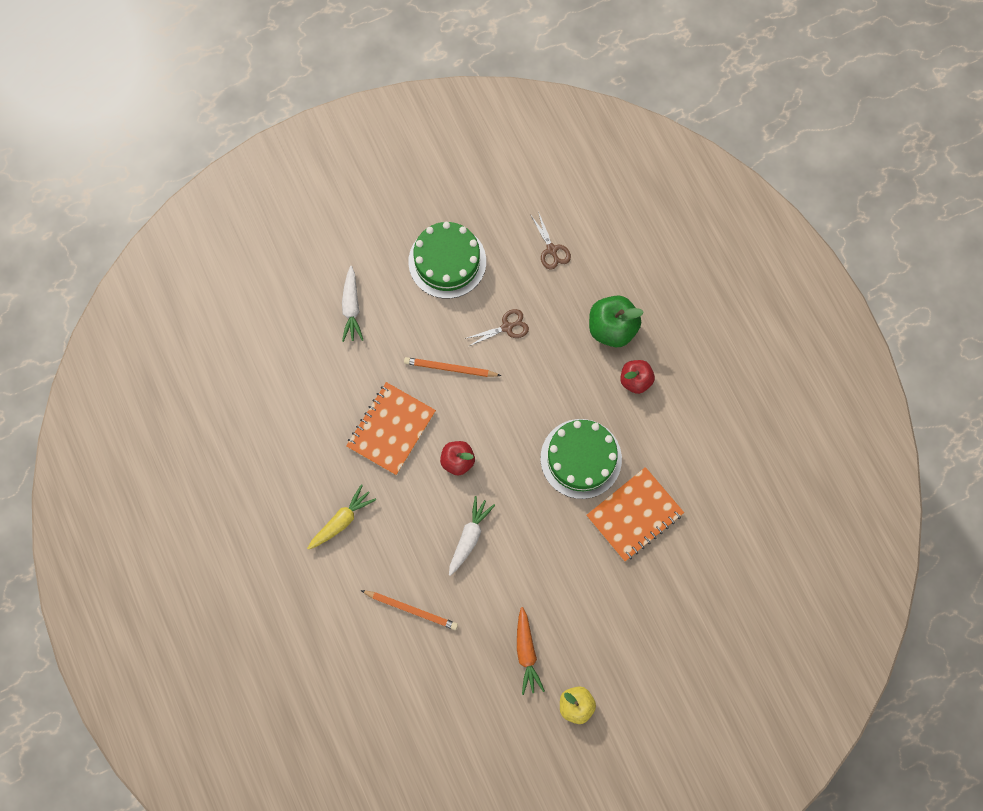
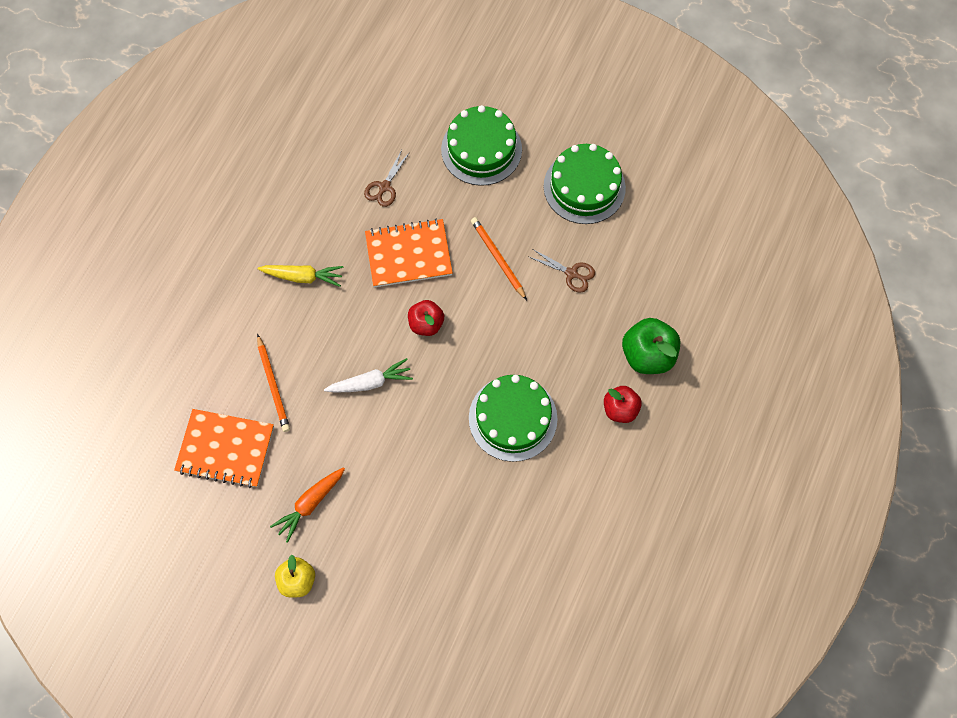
camera: 50 degrees right, 5 degrees down
white carrot [342,266,363,342] -> green cake [441,105,522,186]
brown scissors [530,211,571,270] -> brown scissors moved to [364,150,410,207]
orange notebook [586,467,684,561] -> orange notebook moved to [174,409,274,488]

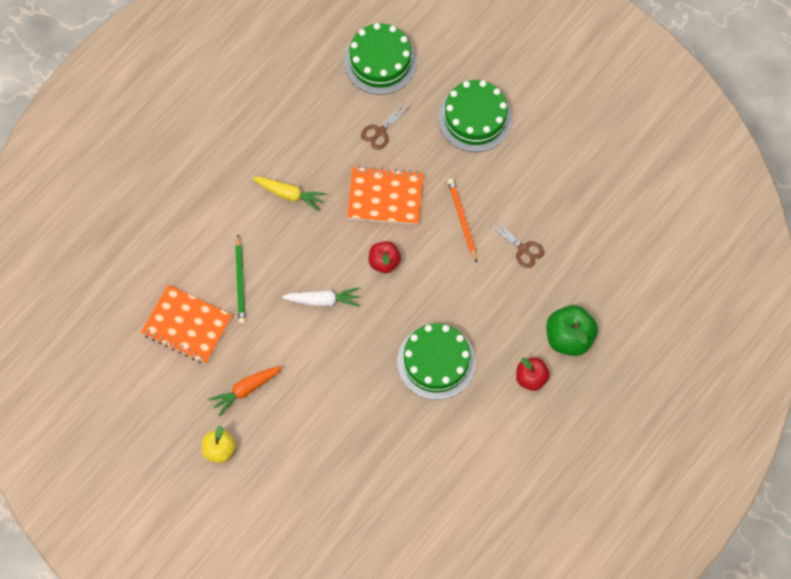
camera: 15 degrees right, 0 degrees up
orange pencil [257,334,290,432] -> green pencil [235,235,245,324]
green cake [544,144,626,224] -> green cake moved to [344,23,417,95]

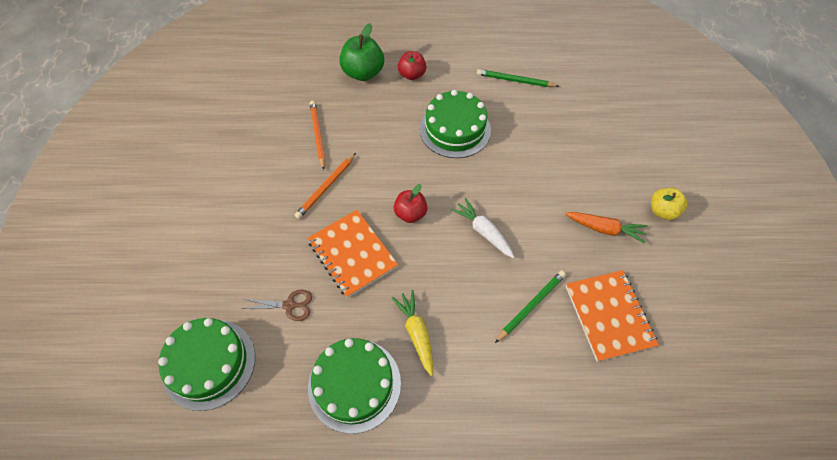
camera: 130 degrees left, 10 degrees down
green cake [438,80,512,152] -> green cake moved to [308,338,401,434]
brown scissors [491,219,544,268] -> orange pencil [310,101,325,170]
none -> green pencil [477,69,559,87]

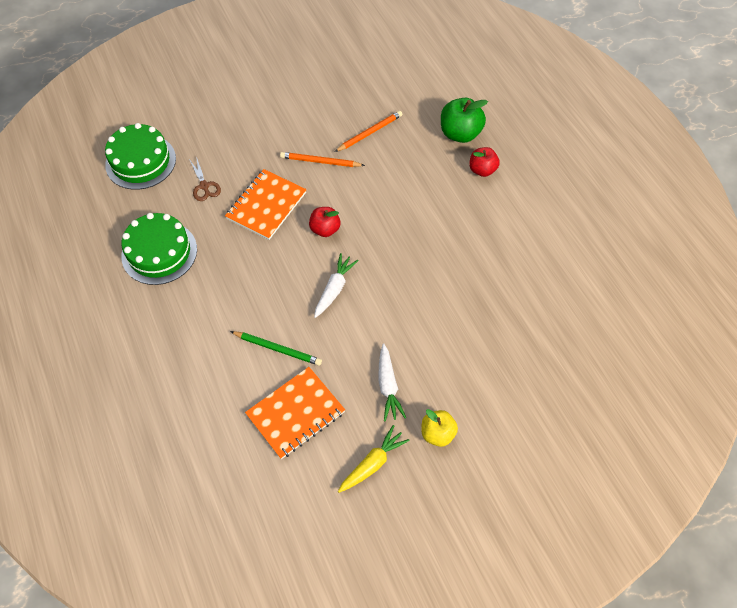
camera: 65 degrees right, 0 degrees up
yellow carrot [392,290,433,376] -> yellow carrot moved to [338,425,410,493]
green cake [420,90,491,158] -> none
green pencil [477,69,559,87] -> none
orange carrot [565,212,647,244] -> white carrot [378,344,406,421]

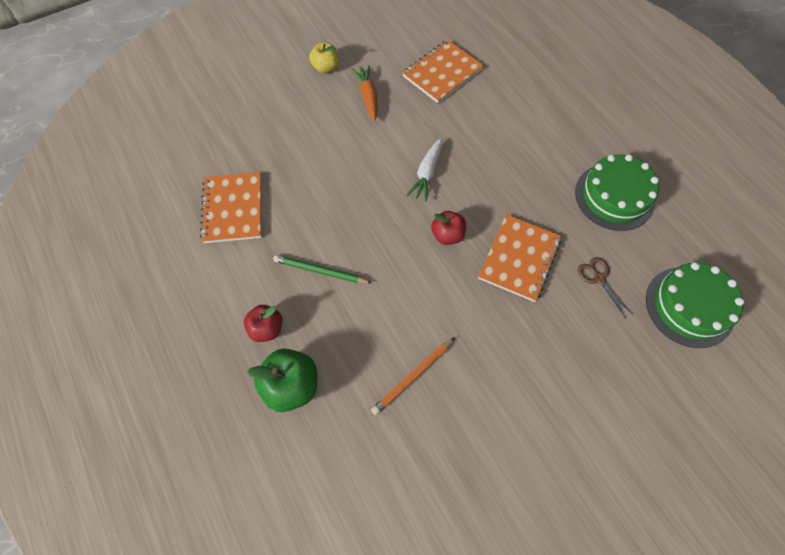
camera: 175 degrees right, 5 degrees up
green pencil [230,331,322,366] -> green pencil moved to [273,255,372,283]
orange pencil [280,152,365,167] -> none
yellow carrot [338,425,410,493] -> none
white carrot [378,344,406,421] -> orange carrot [352,65,377,122]
none -> orange notebook [200,172,262,243]

